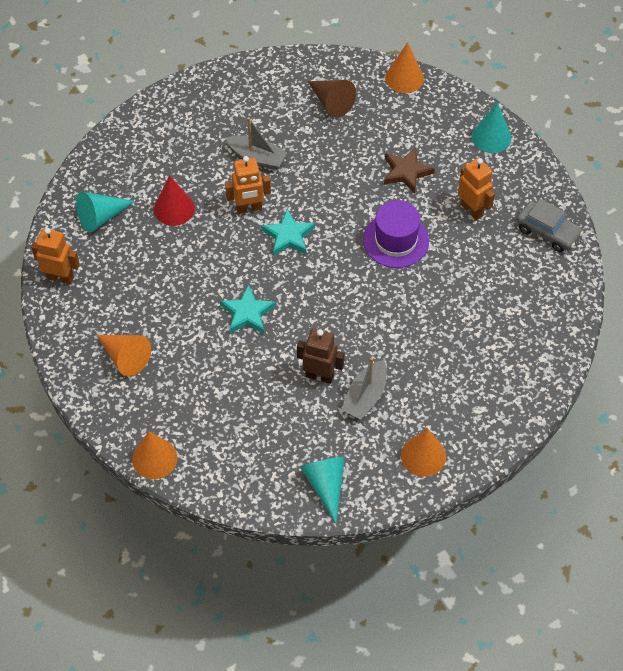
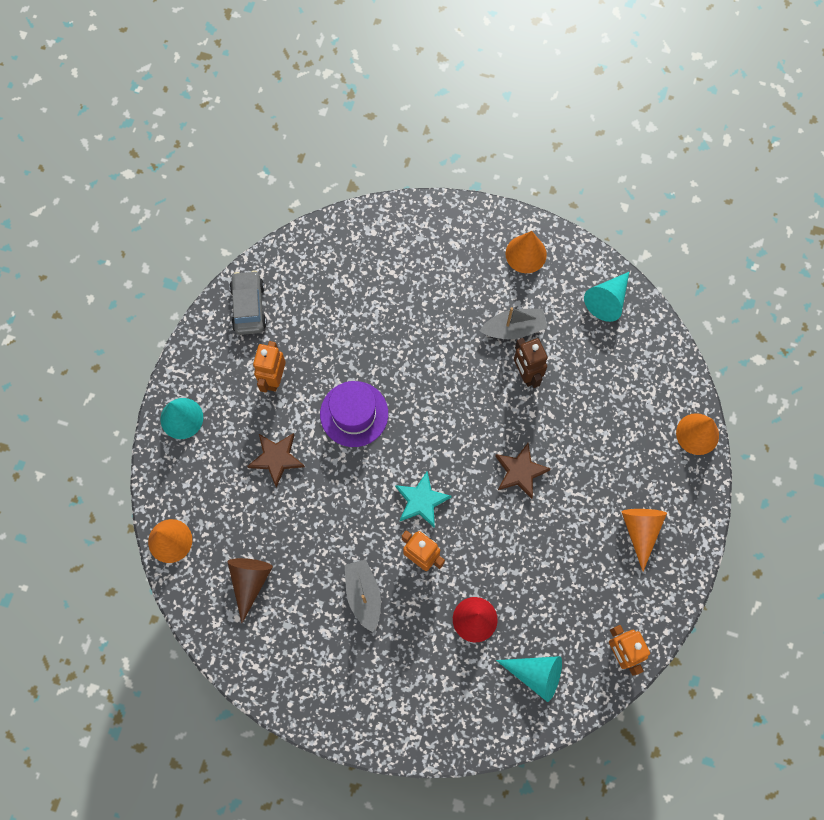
camera: 130 degrees left, 15 degrees up
turquoise star [220,284,276,334] -> brown star [495,443,551,499]

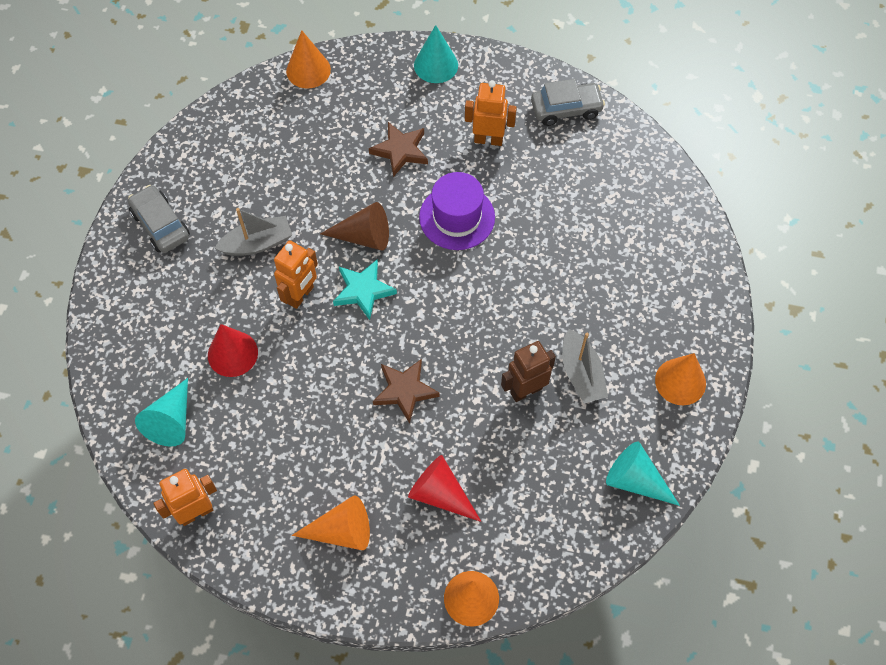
camera: 85 degrees right, 10 degrees down
brown cone [228,558,273,623] -> brown cone moved to [320,202,389,251]
none -> grey car [128,185,190,253]
none -> red cone [408,455,481,522]

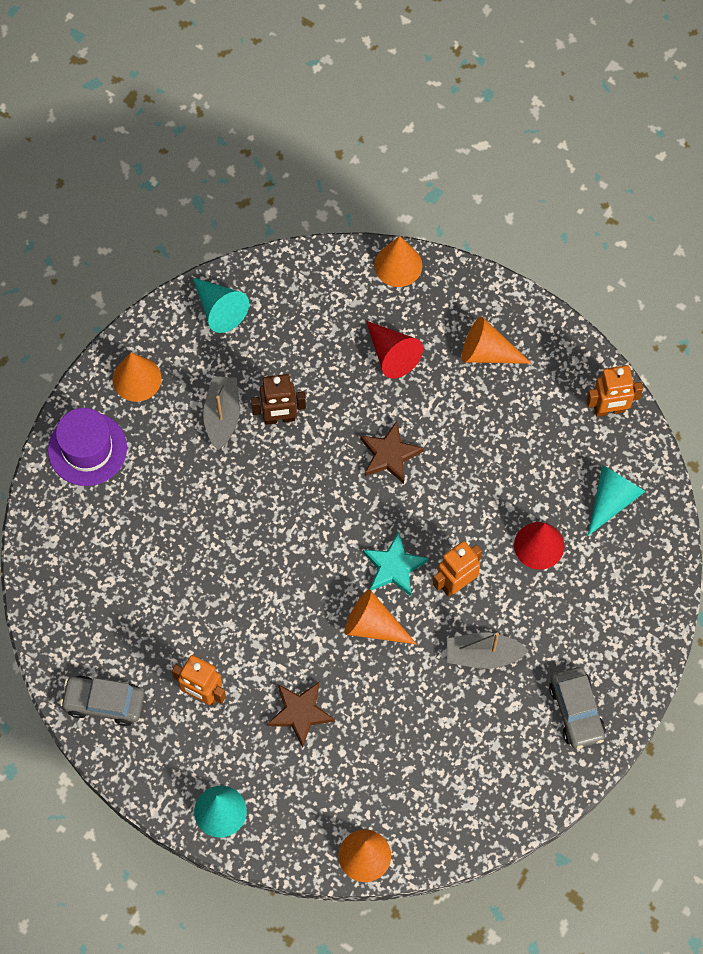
camera: 160 degrees left, 5 degrees up
brown cone [320,202,389,251] -> orange cone [344,589,417,644]
purple hat [419,172,495,250] -> purple hat moved to [48,408,127,486]

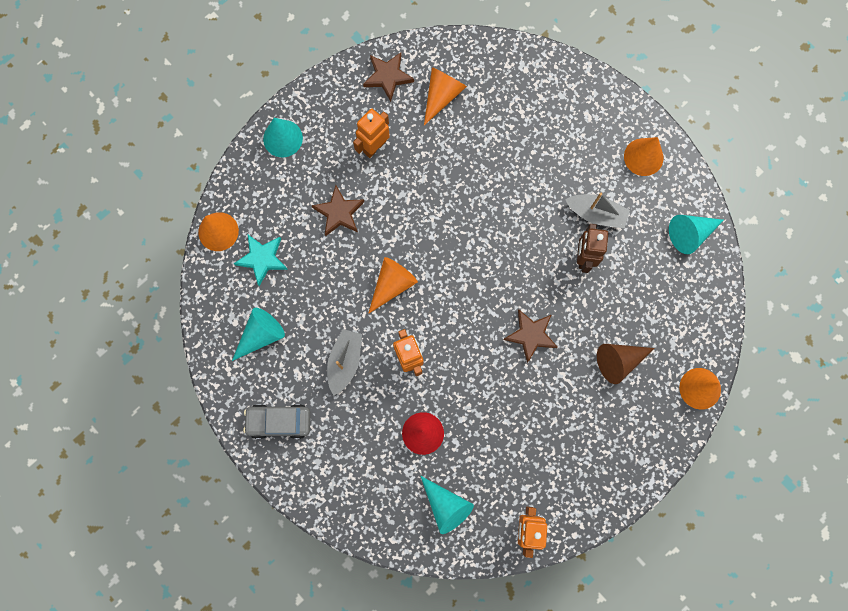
camera: 105 degrees right, 10 degrees up
purple hat [48,408,127,486] -> none
grey car [60,676,144,726] -> brown star [363,52,414,102]
turquoise star [363,532,428,596] -> turquoise star moved to [234,235,288,286]
red cone [366,321,423,378] -> brown cone [597,344,655,384]
orange cone [462,316,532,364] -> orange cone moved to [424,67,467,125]
none -> turquoise cone [232,308,285,361]

